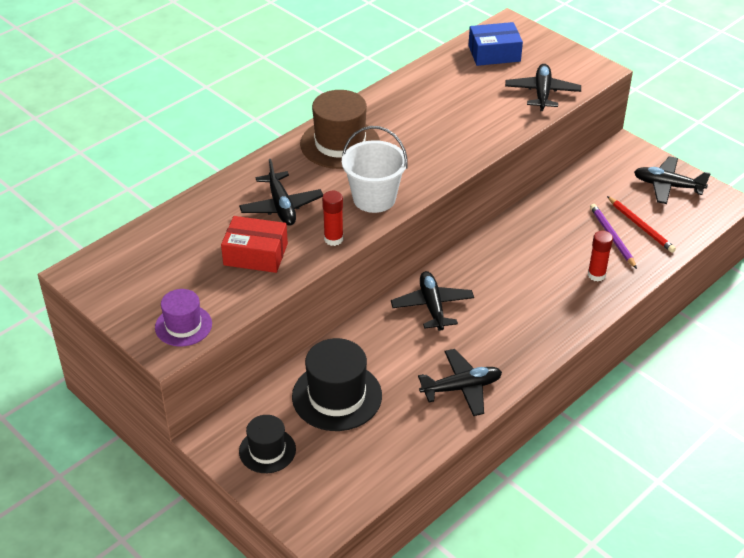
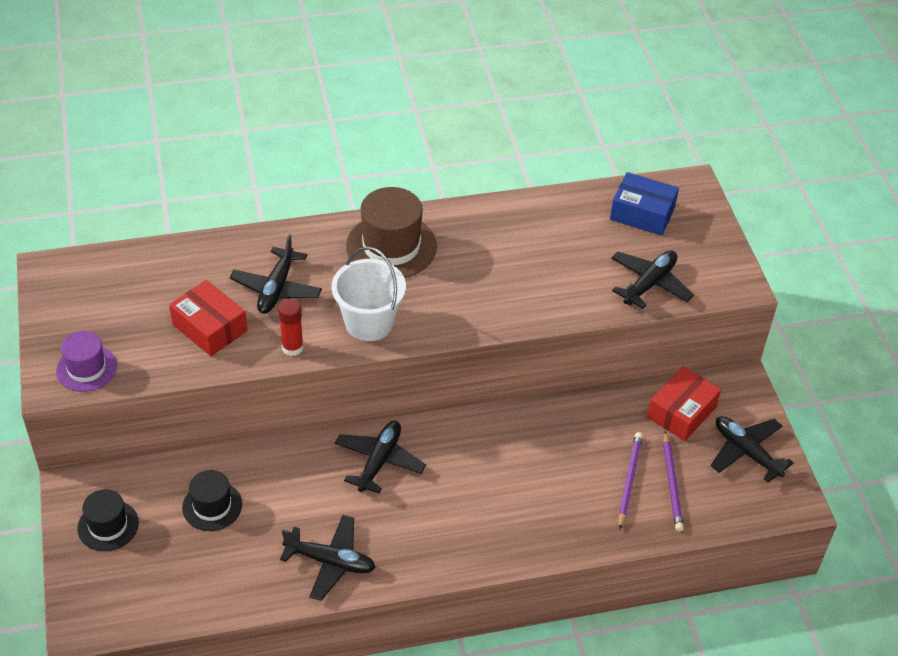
camera: 30 degrees right, 5 degrees up
black hat [292,338,382,431] -> black hat [182,470,242,531], size x0.61
red glue stick [588,231,613,281] -> none
red pencil [607,196,676,253] -> purple pencil [663,431,684,531]
none -> red box [647,366,721,441]

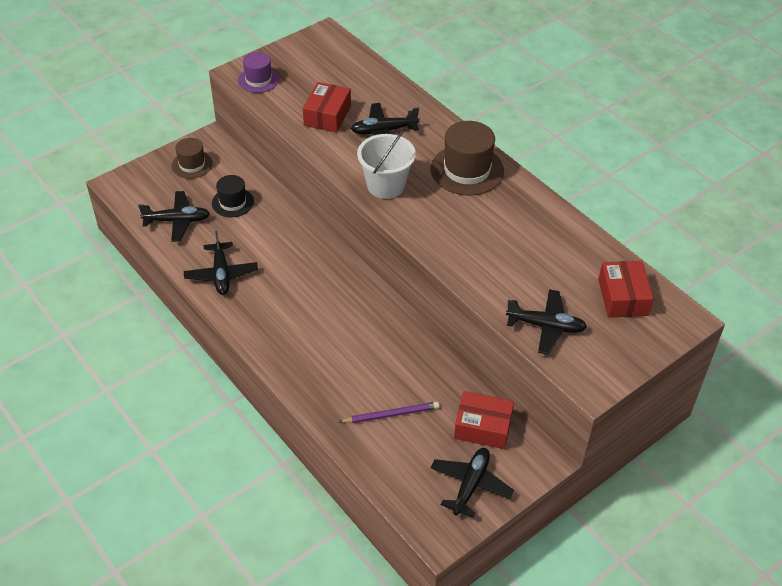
camera: 65 degrees right, 0 degrees up
black hat [77,489,139,551] -> brown hat [172,138,213,179]
red glue stick [278,299,304,356] -> none
black plane [335,421,426,494] -> black plane moved to [138,191,210,242]
blue box [610,172,679,236] -> red box [598,261,654,318]
purple pencil [663,431,684,531] -> none

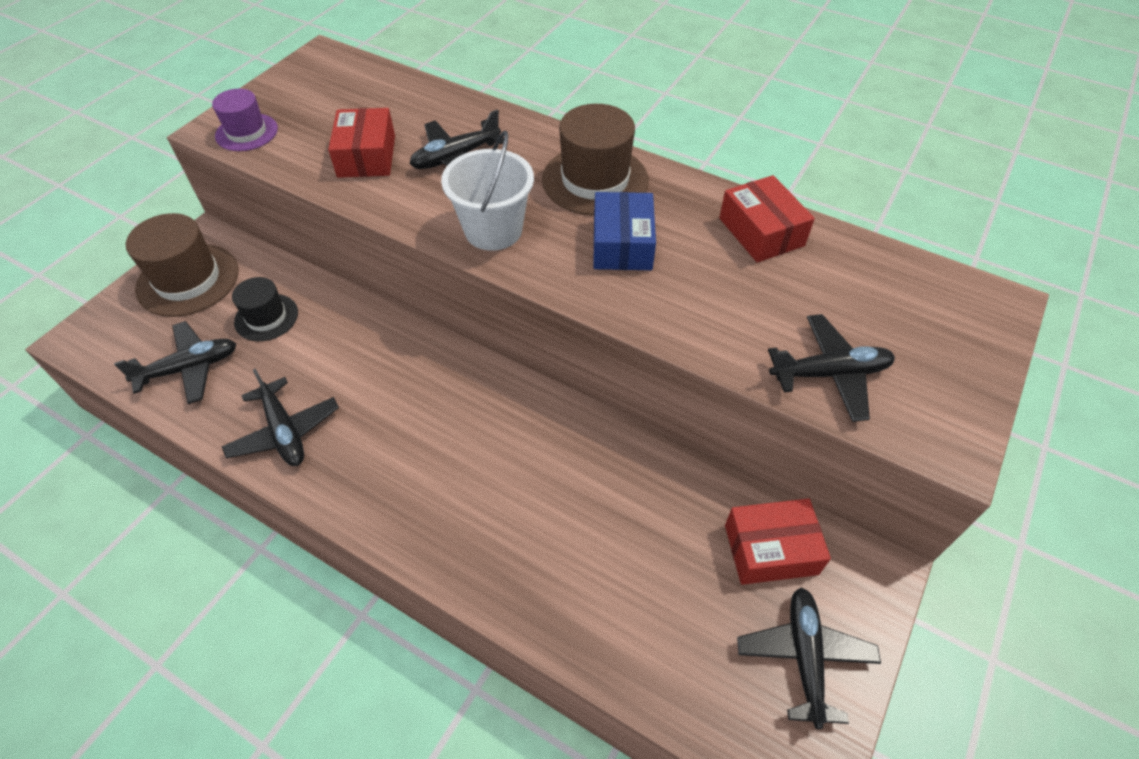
camera: 20 degrees left, 5 degrees up
brown hat [172,138,213,179] -> brown hat [126,213,238,317], size x1.65
purple pencil [339,402,440,423] -> none
red box [598,261,654,318] -> red box moved to [719,175,815,263]
none -> blue box [593,192,656,270]

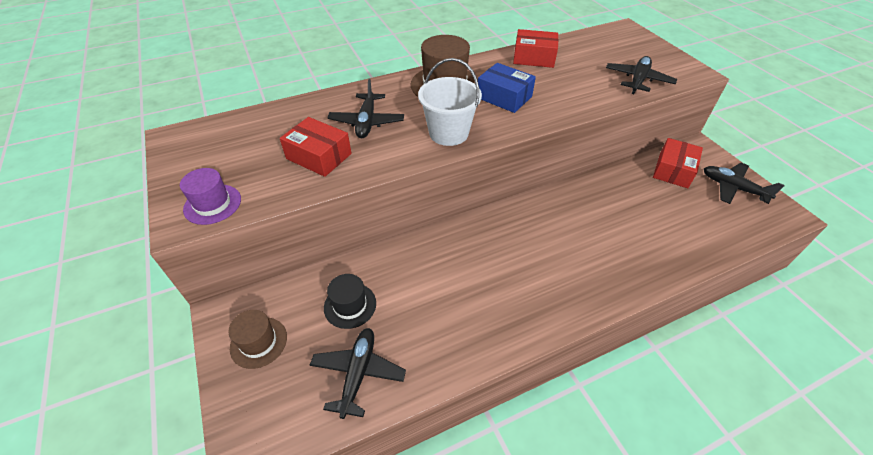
camera: 55 degrees left, 5 degrees down
brown hat [126,213,238,317] -> brown hat [228,310,287,369], size x0.61
black plane [221,369,339,466] -> none

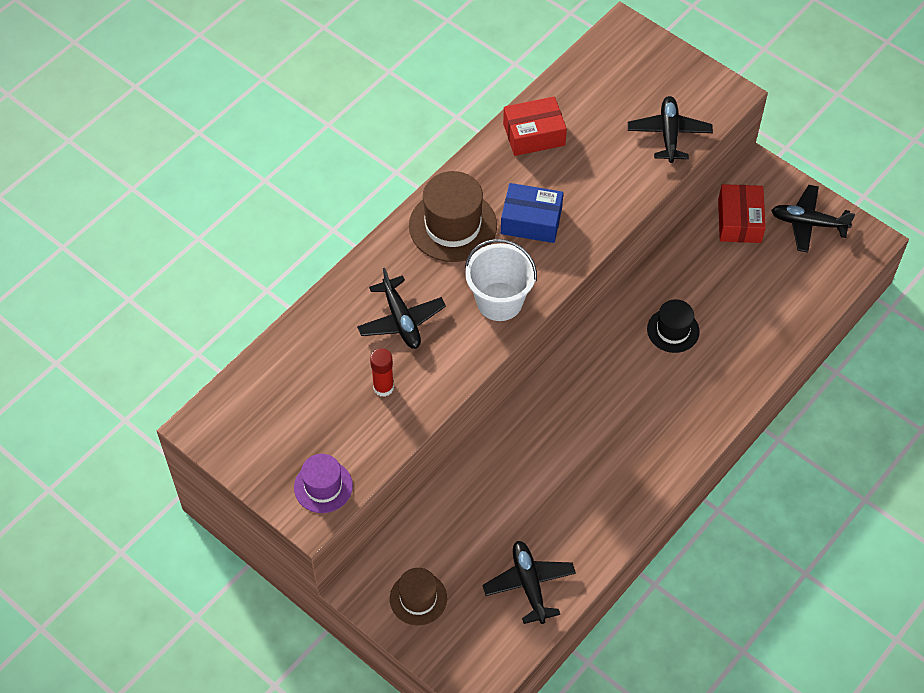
camera: 25 degrees left, 10 degrees up
red box [280,117,352,177] -> red glue stick [370,348,394,397]
black hat [324,274,376,329] -> black hat moved to [647,299,700,353]

